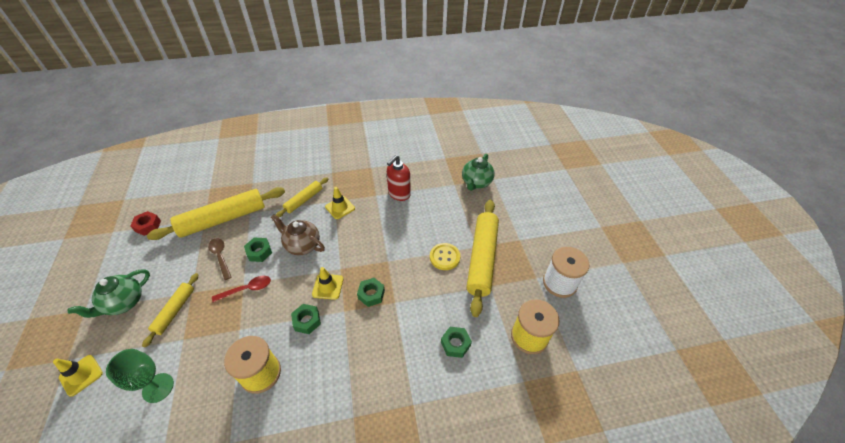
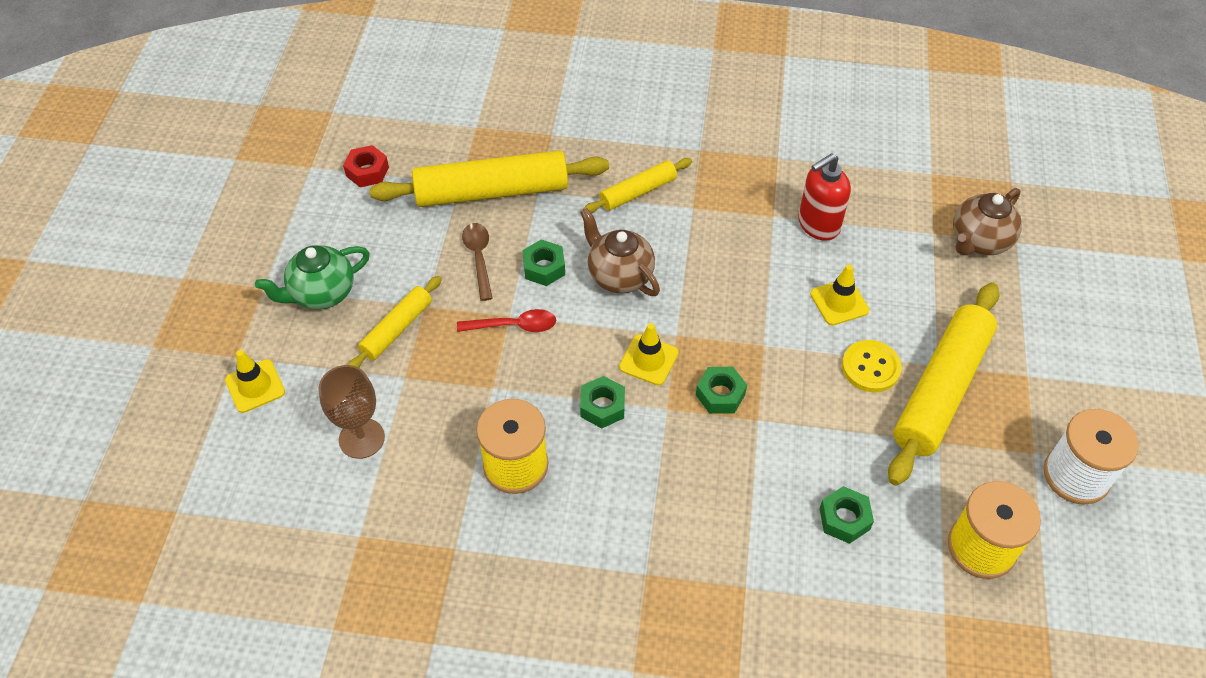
camera: 20 degrees right, 5 degrees up
green goblet [106,349,174,403] -> brown goblet [318,365,385,459]
yellow traffic cone [325,187,355,219] -> yellow traffic cone moved to [810,265,869,325]
green teapot [462,154,494,191] -> brown teapot [953,188,1022,255]

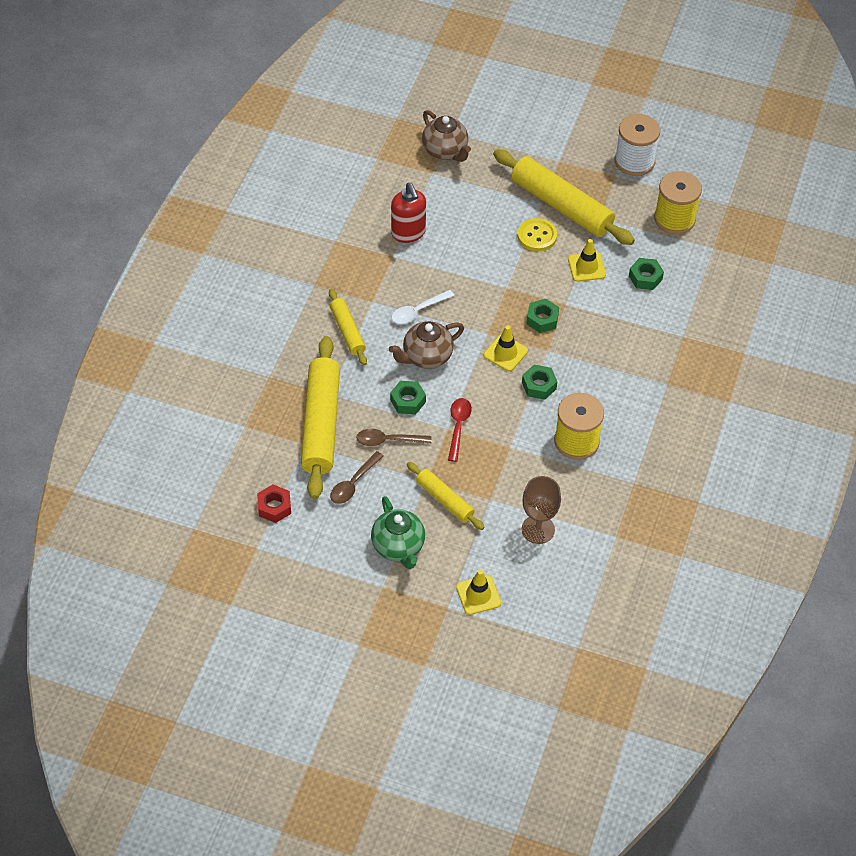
camera: 80 degrees left, 0 degrees up
yellow traffic cone [810,265,869,325] -> yellow traffic cone moved to [568,239,606,282]
none -> brown spoon [330,451,384,504]
none -> white spoon [392,290,454,324]

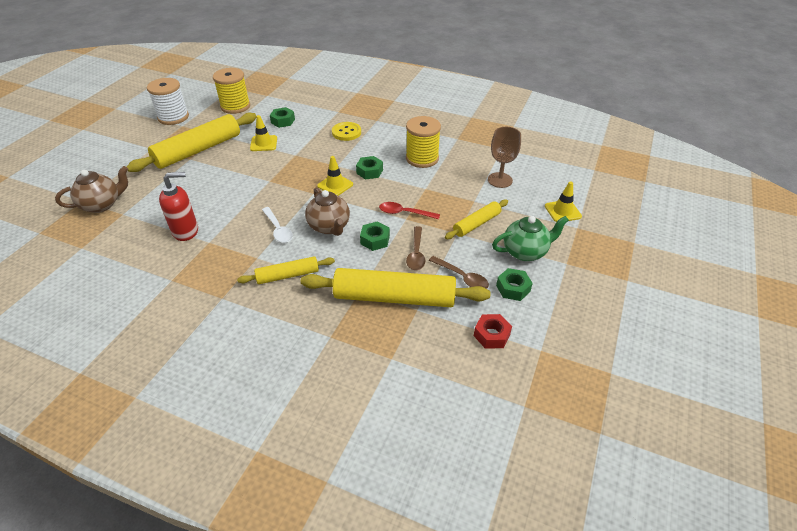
camera: 85 degrees left, 10 degrees down
yellow button [518,218,557,251] -> yellow button moved to [332,122,361,141]
green nut [526,299,559,333] -> green nut moved to [496,268,533,301]

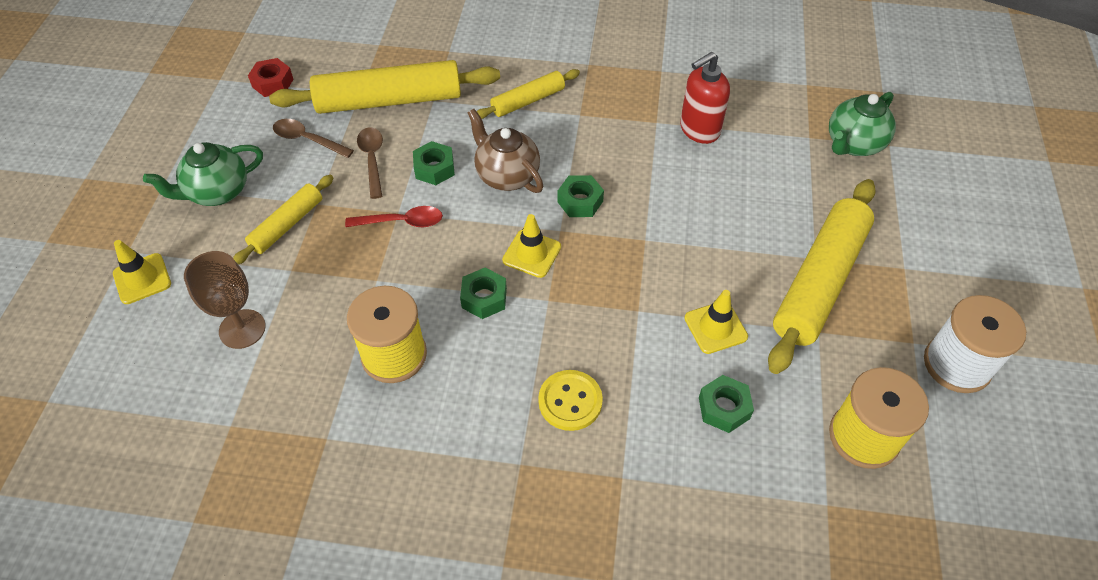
camera: 165 degrees right, 10 degrees up
brown teapot [55,166,128,213] -> green teapot [829,92,896,156]
white spoon [262,207,293,243] -> none
green nut [496,268,533,301] -> green nut moved to [557,175,604,217]

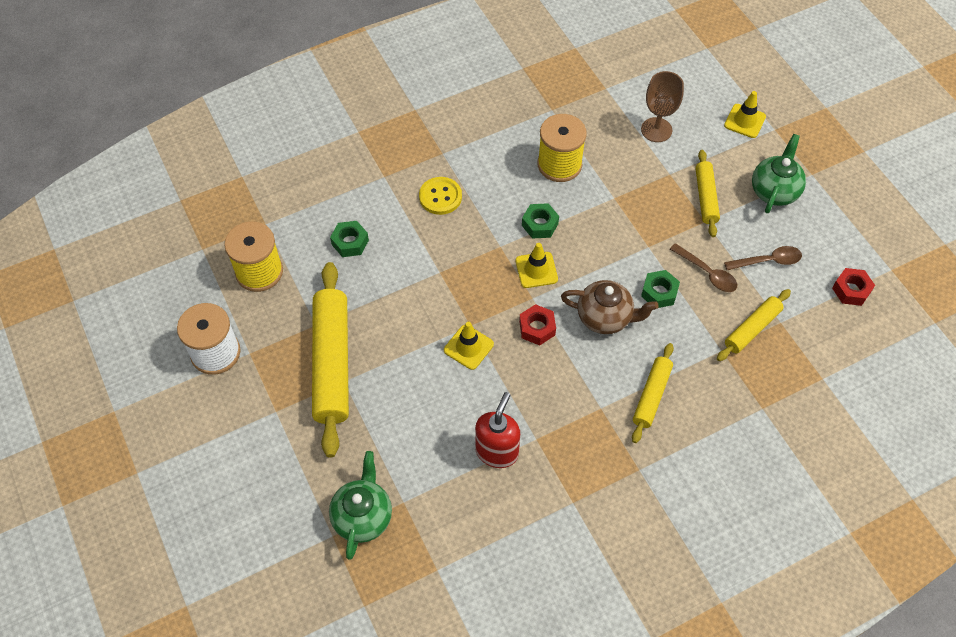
camera: 145 degrees right, 5 degrees up
yellow rolling pin [269,60,500,114] -> yellow rolling pin [717,289,791,361], size x0.54
red spoon [345,206,443,227] -> none
green nut [557,175,604,217] -> red nut [519,304,556,345]
yellow traffic cone [684,290,748,354] -> yellow traffic cone moved to [444,322,494,370]

